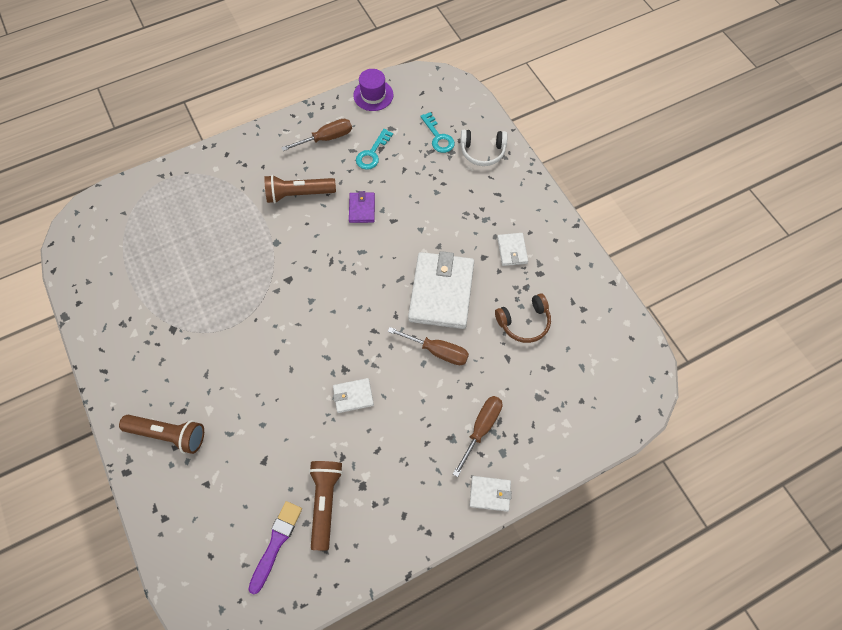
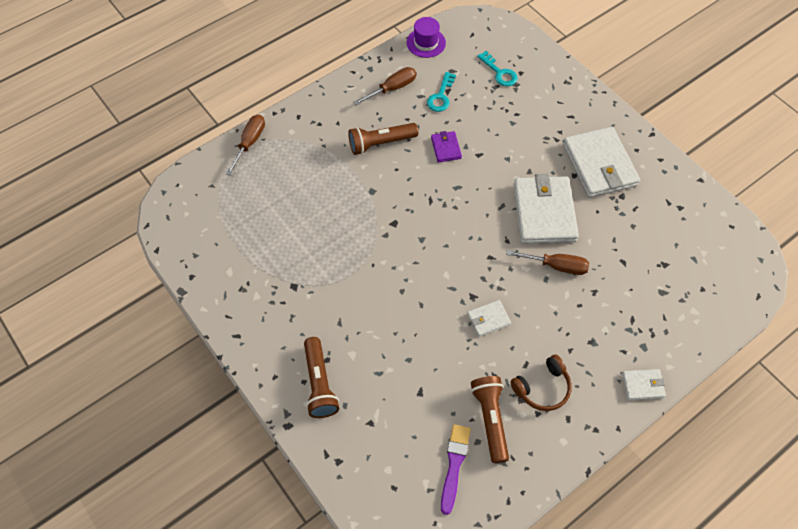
camera: 10 degrees left, 5 degrees down
brown flashlight [119,415,204,454] -> brown flashlight turned 75 degrees clockwise [304,337,339,418]
brown screwdriver [453,396,502,477] -> brown screwdriver moved to [226,115,265,176]
white headphones [460,130,507,166] -> none
brown headphones [495,293,551,343] -> brown headphones moved to [510,355,572,411]
white wallet [497,233,528,266] -> white wallet [563,127,640,198], size x2.14

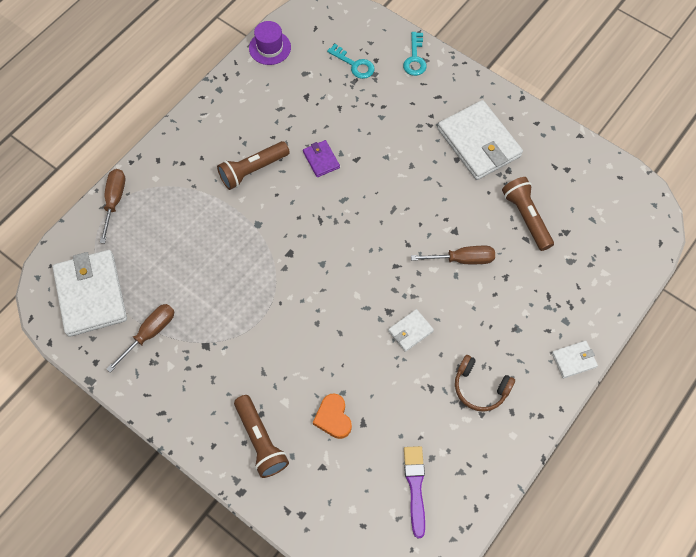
camera: 15 degrees left, 5 degrees up
brown screwdriver [353,67,416,105] -> brown screwdriver moved to [106,304,174,372]
turquoise key [427,72,456,112] -> turquoise key moved to [403,32,427,76]
brown flashlight [471,376,509,463] -> brown flashlight moved to [502,177,554,251]
brown headphones [510,355,572,411] -> brown headphones turned 75 degrees clockwise [455,355,515,412]
white wallet [514,174,579,244] -> white wallet moved to [52,250,127,337]
none -> orange heart [313,393,352,439]

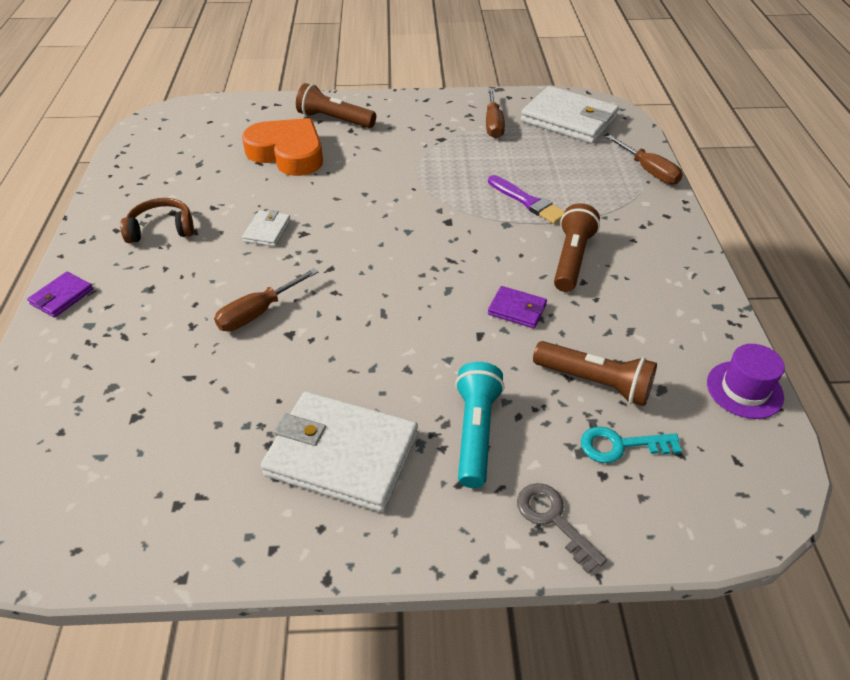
camera: 140 degrees right, 20 degrees down
orange heart [313,393,352,439] -> orange heart [242,118,323,176], size x1.89
turquoise key [403,32,427,76] -> grey key [517,483,607,574]
purple brush [404,446,425,538] -> purple brush moved to [488,175,565,224]
brown flashlight [502,177,554,251] -> brown flashlight moved to [533,341,657,406]
white wallet [552,341,598,378] -> purple wallet [27,272,93,318]
none -> turquoise flashlight [455,362,504,488]

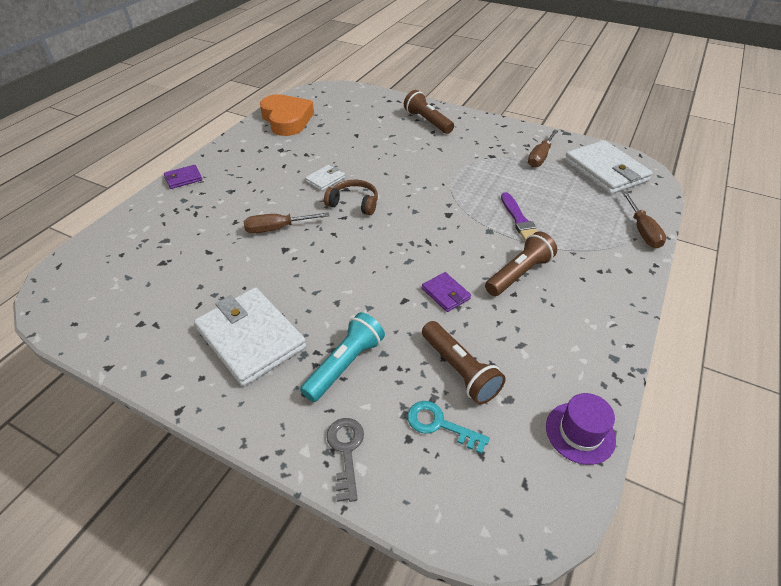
camera: 30 degrees right, 0 degrees up
brown headphones [120,198,194,243] -> brown headphones moved to [324,180,378,215]
orange heart [242,118,323,176] -> orange heart moved to [260,94,314,136]

